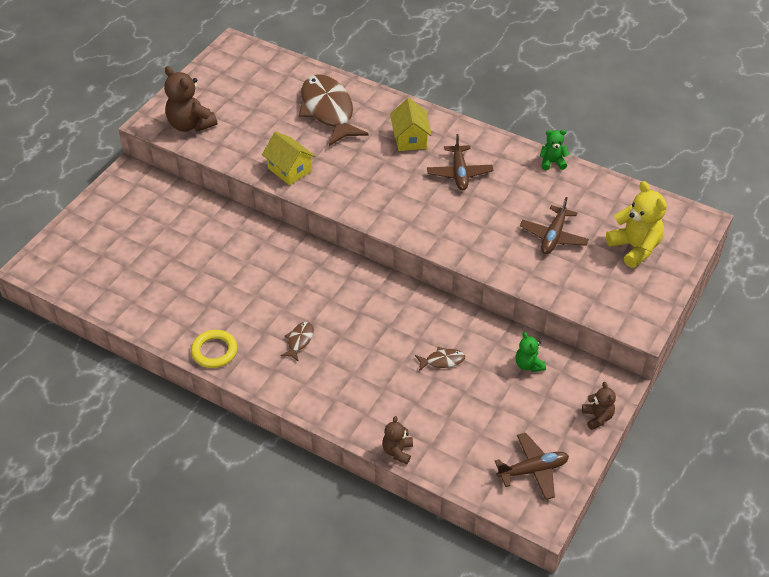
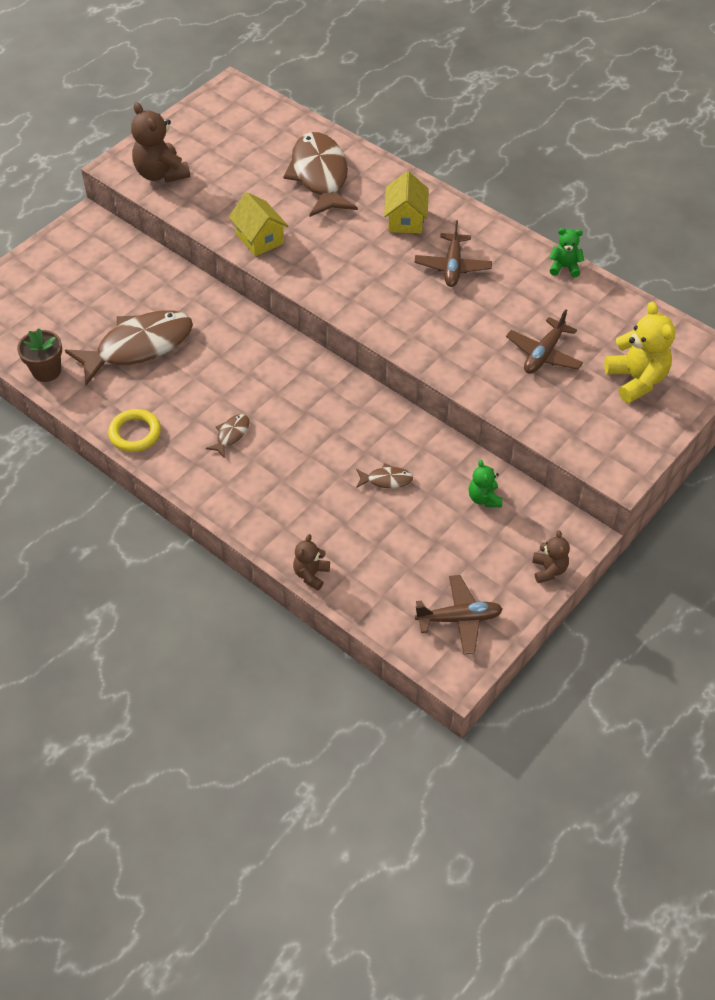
camera: 10 degrees right, 5 degrees up
none -> brown flower pot [17,328,62,382]
none -> brown fish [65,310,193,385]

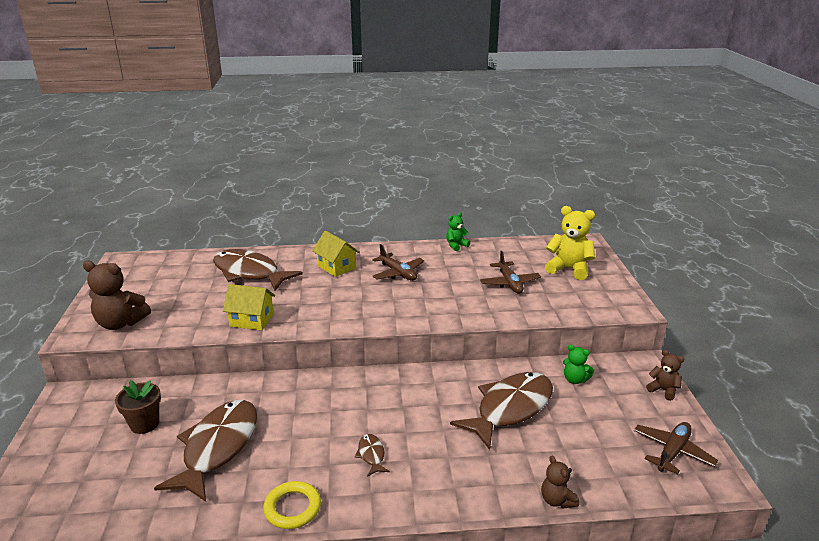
camera: 45 degrees left, 25 degrees down
brown flower pot [17,328,62,382] -> brown flower pot moved to [115,380,161,434]
brown fish [356,463,413,488] -> brown fish [450,372,553,450], size x2.41

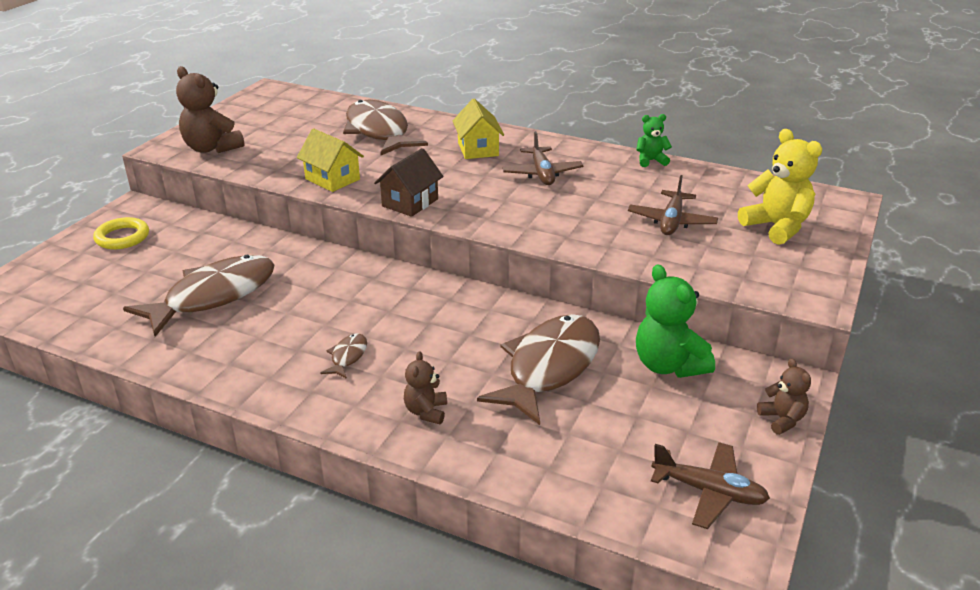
camera: 30 degrees right, 5 degrees up
brown flower pot [115,380,161,434] -> none
yellow ring [263,481,321,529] -> yellow ring moved to [93,217,149,249]
brown fish [450,372,553,450] -> brown fish turned 45 degrees counterclockwise [477,314,600,425]
brown teddy bear [541,456,579,509] -> brown teddy bear moved to [404,351,447,424]
green teddy bear [563,344,594,384] -> green teddy bear [636,264,715,378], size x1.79
brown plane [634,422,718,475] -> brown plane turned 45 degrees clockwise [651,442,770,529]
none -> brown house [374,148,444,217]

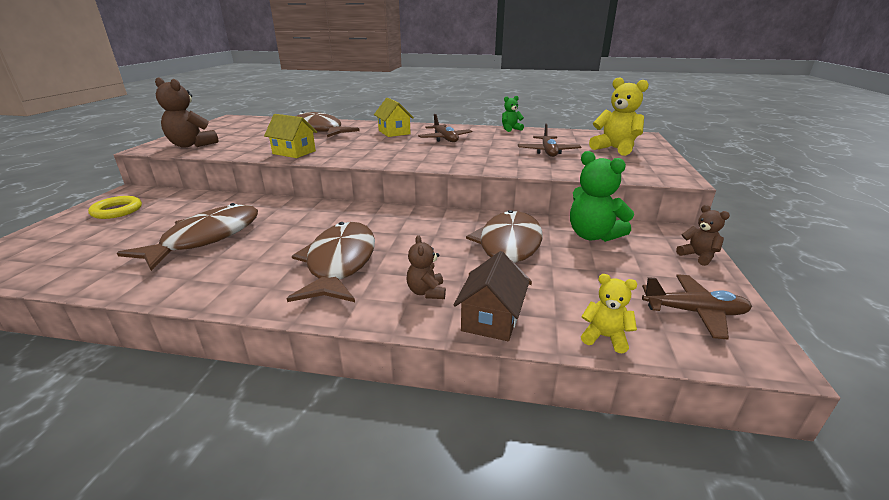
camera: 15 degrees left, 5 degrees down
brown fish [321,334,367,379] -> brown fish [287,222,375,302], size x2.41
brown house [374,148,444,217] -> brown house moved to [454,251,529,341]
none -> yellow teddy bear [581,274,637,353]

